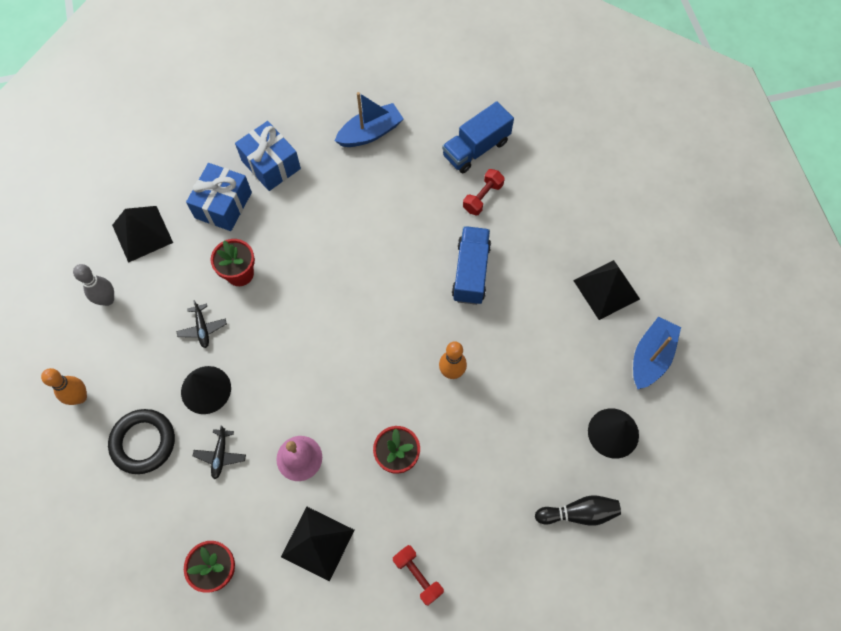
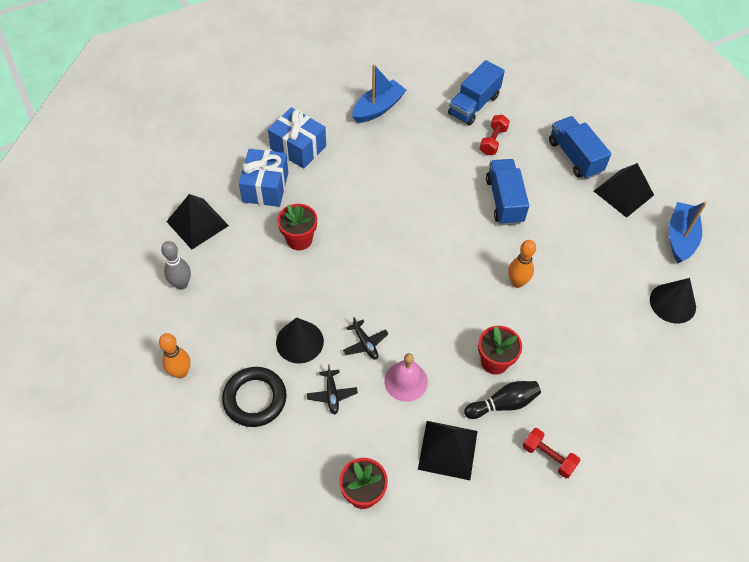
camera: 15 degrees left, 10 degrees down
black plane [176,300,227,348] -> black plane moved to [343,317,388,359]
black bowling pin [535,495,621,526] -> black bowling pin moved to [464,381,541,419]
none -> blue truck [549,116,611,179]

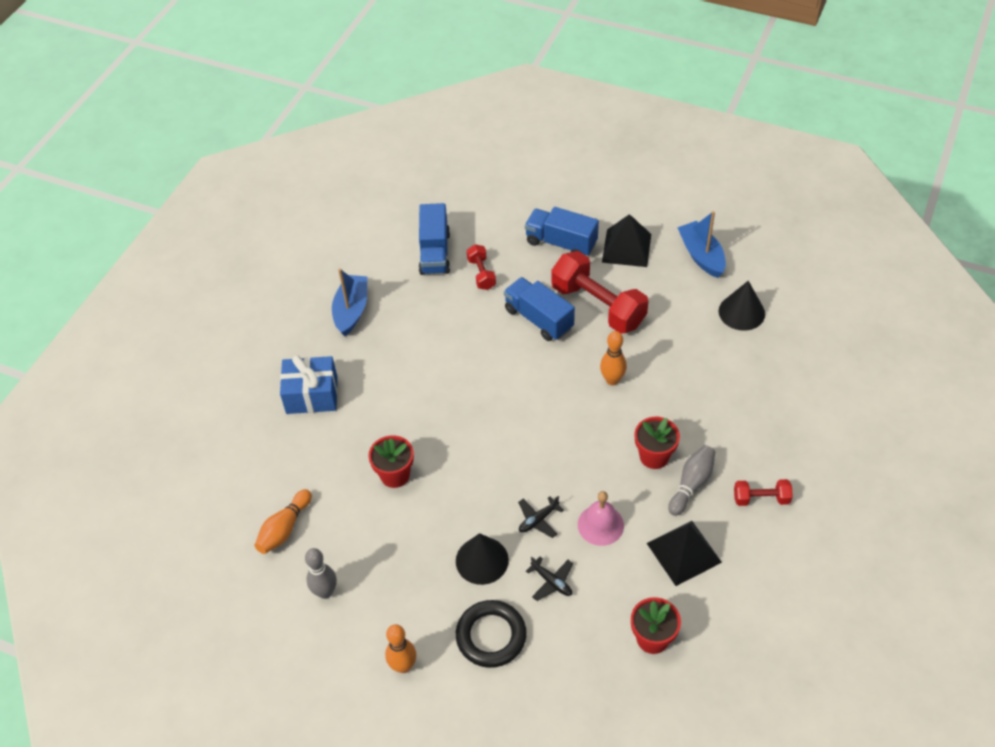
camera: 35 degrees left, 5 degrees down
black pyramid [166,194,229,250] -> orange bowling pin [255,489,312,554]
blue gift [239,149,289,207] -> none
black plane [343,317,388,359] -> black plane turned 120 degrees clockwise [518,496,564,538]
black bowling pin [464,381,541,419] -> grey bowling pin [668,445,715,516]
none -> red dumbbell [551,251,649,334]

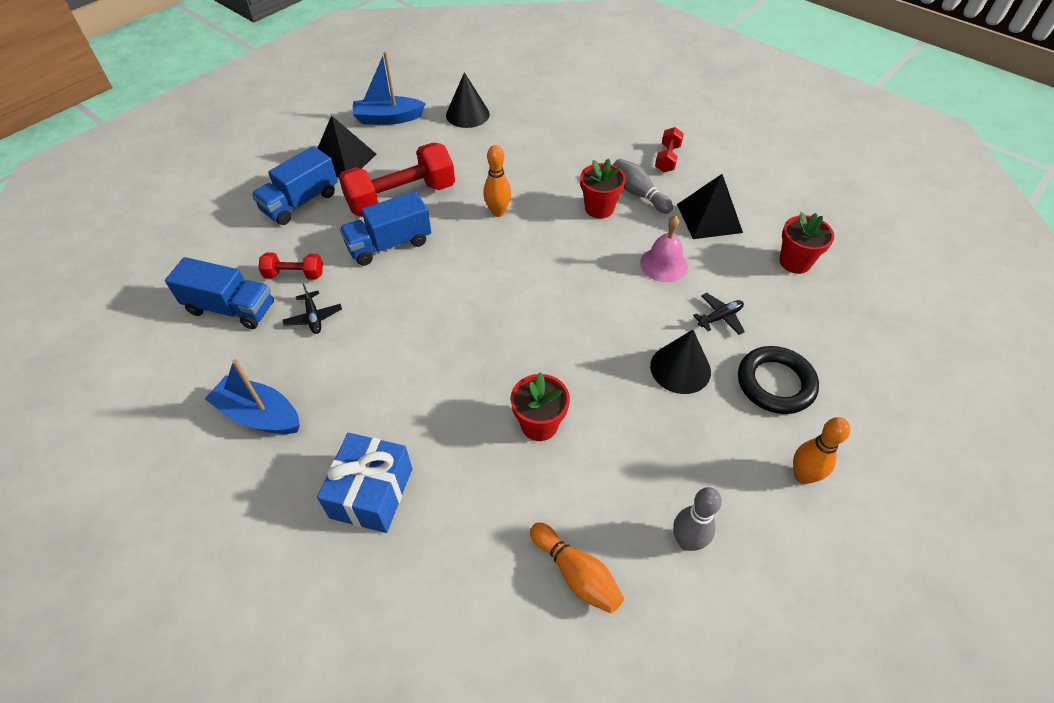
camera: 75 degrees left, 0 degrees up
black plane [518,496,564,538] -> black plane moved to [282,284,342,334]

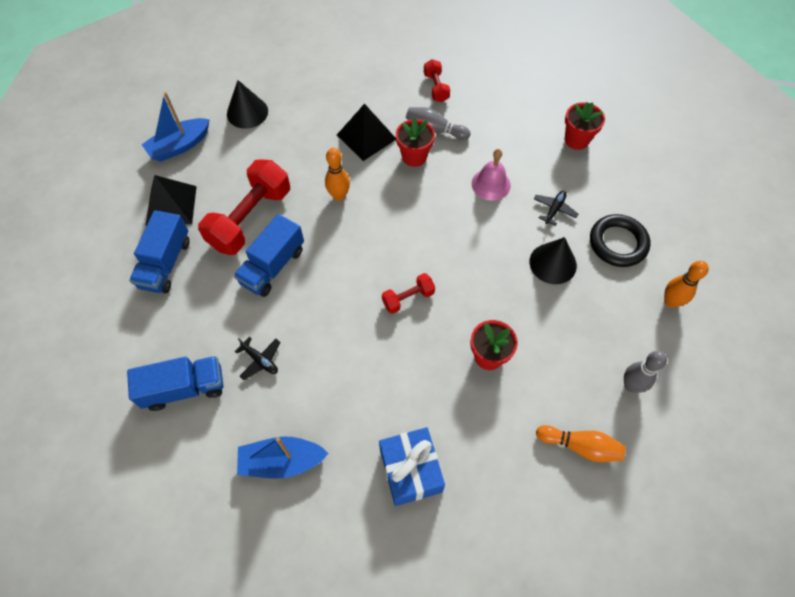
camera: 30 degrees left, 10 degrees up
red dumbbell [258,252,323,280] -> red dumbbell moved to [382,273,435,314]
black pyramid [677,174,743,239] -> black pyramid moved to [337,103,396,161]

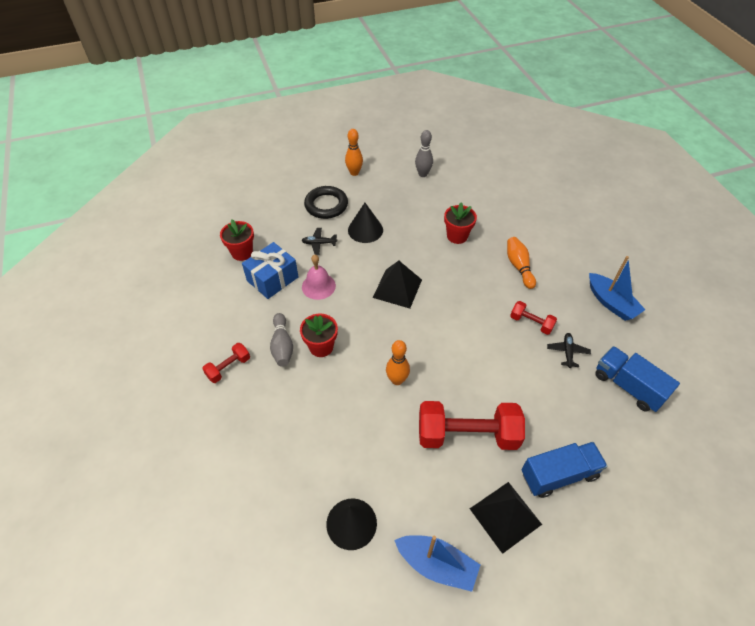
camera: 120 degrees left, 10 degrees down
blue truck [234,214,304,297] -> none
black pyramid [337,103,396,161] -> black pyramid moved to [373,261,422,308]
blue gift [379,427,445,506] -> blue gift moved to [242,242,298,299]
red dumbbell [382,273,435,314] -> red dumbbell moved to [510,301,557,335]
orange bowling pin [536,425,626,462] -> orange bowling pin moved to [507,237,536,289]

